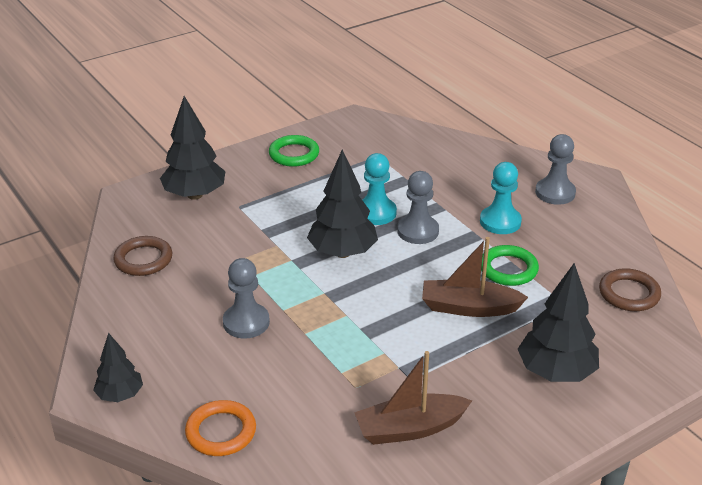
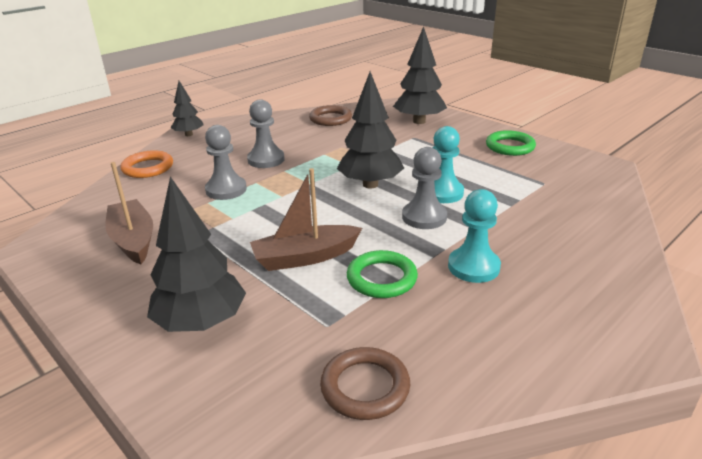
camera: 80 degrees right, 5 degrees down
brown boat [422,237,528,317] -> brown boat turned 105 degrees counterclockwise [250,168,362,271]
grey pawn [535,134,576,205] -> grey pawn moved to [205,125,247,200]

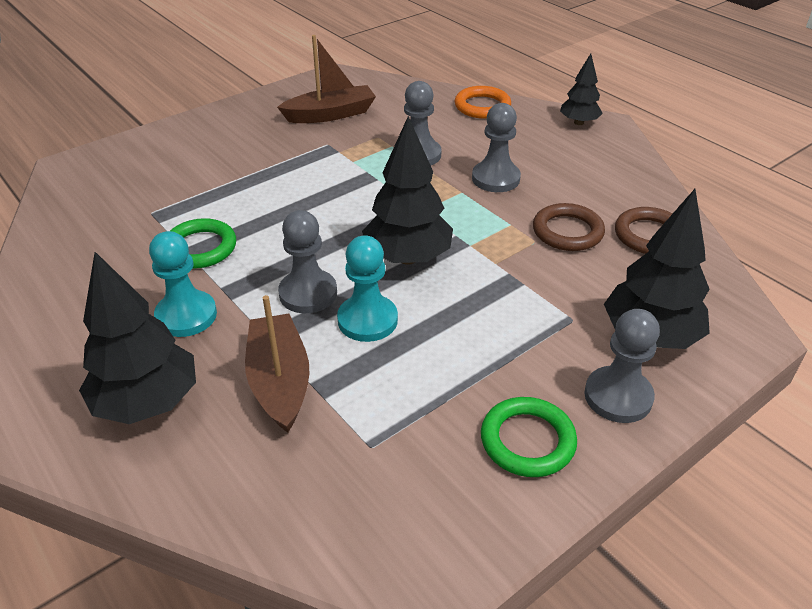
camera: 95 degrees right, 10 degrees up
black tree [147,176,246,332] -> black tree moved to [79,252,196,424]
brown boat [250,168,362,271] -> brown boat moved to [245,295,309,433]
brown ring [320,347,410,420] -> brown ring moved to [533,203,605,251]
none -> grey pawn [584,309,660,423]

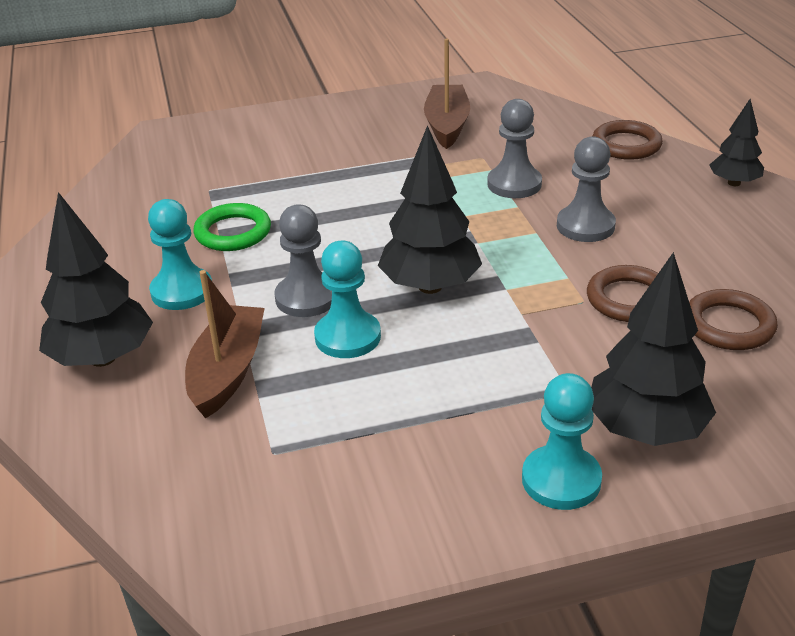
camera: 25 degrees right, 5 degrees down
brown boat [277,35,376,123] -> brown boat turned 90 degrees counterclockwise [424,39,470,149]
orange ring [455,86,511,119] -> brown ring [593,120,663,160]
green ring [481,397,577,477] -> none
grey pawn [584,309,660,423] -> turquoise pawn [522,373,602,510]

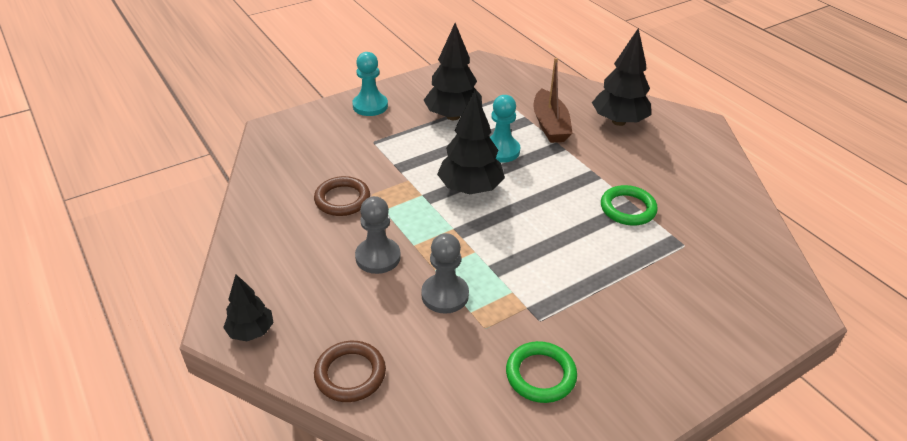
camera: 160 degrees right, 5 degrees up
turquoise pawn [148,199,212,310] -> none
grey pawn [275,204,332,317] -> none
brown boat [424,39,470,149] -> green ring [506,341,577,403]
black tree [591,252,716,446] -> black tree moved to [424,23,482,120]
brown ring [689,289,778,350] -> none

